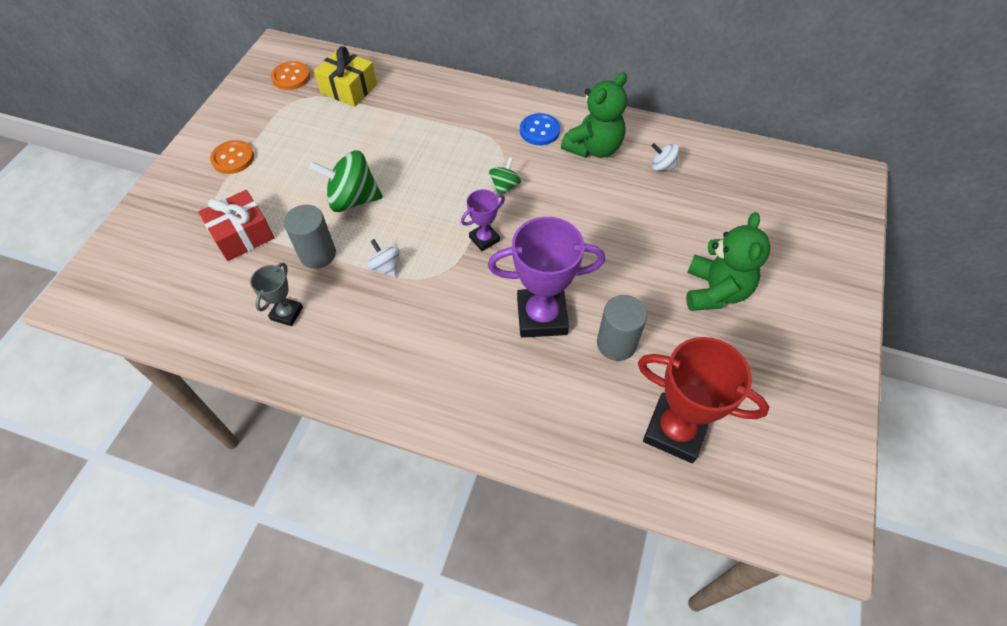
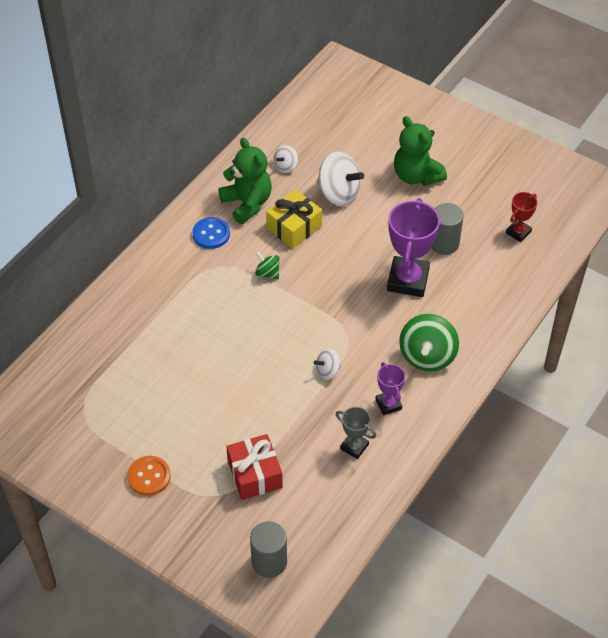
camera: 75 degrees left, 5 degrees down
orange button [271,61,310,90] -> none
grey cylinder [284,205,336,269] -> grey cylinder moved to [250,521,287,578]
green spinning top [309,151,383,212] -> green spinning top moved to [399,314,459,371]
yellow gift [314,46,377,107] -> yellow gift moved to [266,190,322,249]
purple trophy [461,189,505,251] -> purple trophy moved to [375,362,405,415]
red trophy [638,337,769,463] -> red trophy [506,192,538,242], size x0.52
green teddy bear [686,212,771,311] -> green teddy bear turned 150 degrees counterclockwise [394,116,447,186]
none -> white spinning top [317,152,364,206]

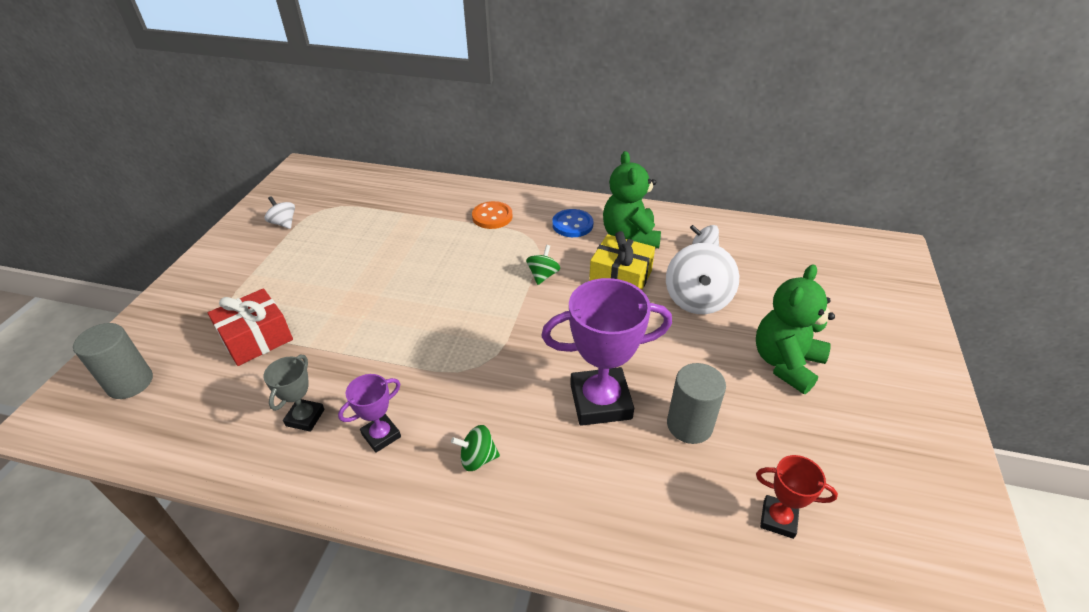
camera: 70 degrees right, 10 degrees down
orange button [127,456,171,496] -> orange button moved to [472,201,512,229]
green teddy bear [218,138,272,224] -> green teddy bear turned 135 degrees clockwise [603,151,661,248]
white spinning top [314,348,342,380] -> white spinning top moved to [265,196,295,229]
green spinning top [399,314,459,371] -> green spinning top [451,425,500,471], size x0.52

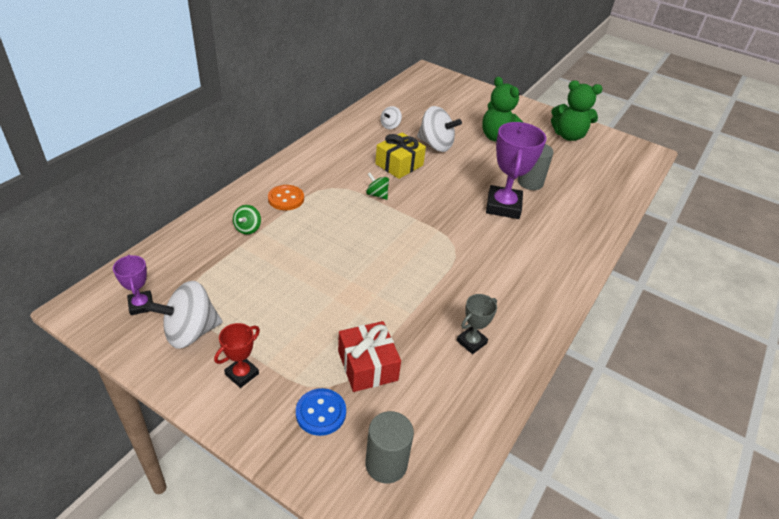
camera: 75 degrees left, 0 degrees up
grey trophy [264,355,325,432] -> grey trophy turned 75 degrees counterclockwise [457,294,497,354]
white spinning top [265,196,295,229] -> white spinning top [146,281,222,349], size x1.91
purple trophy [338,374,401,453] -> purple trophy moved to [113,255,153,315]
green spinning top [451,425,500,471] -> green spinning top moved to [233,205,261,234]
blue button [552,209,593,237] -> blue button moved to [296,388,346,436]
green teddy bear [603,151,661,248] -> green teddy bear moved to [551,80,602,141]
red trophy [756,455,838,539] -> red trophy moved to [214,323,260,388]

